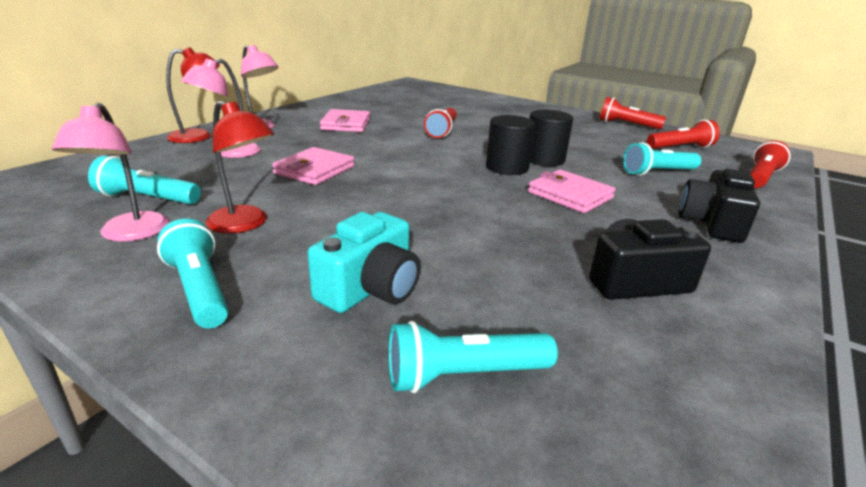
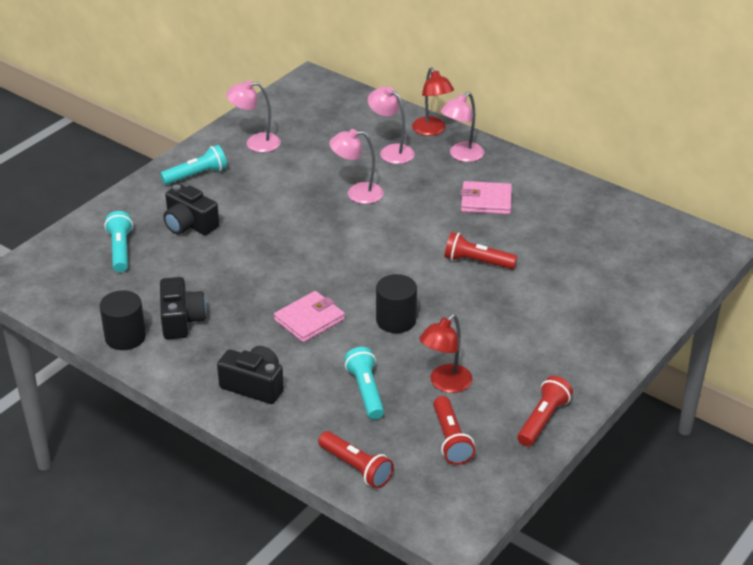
camera: 95 degrees right, 10 degrees up
turquoise flashlight [88,156,201,204] -> none
red lamp [206,101,274,233] -> red lamp moved to [419,314,472,393]
pink wallet [272,147,355,185] -> pink lamp [329,129,384,204]
turquoise camera [308,212,420,313] -> black camera [163,184,219,235]
black cylinder [486,115,536,175] -> black cylinder moved to [99,290,146,350]

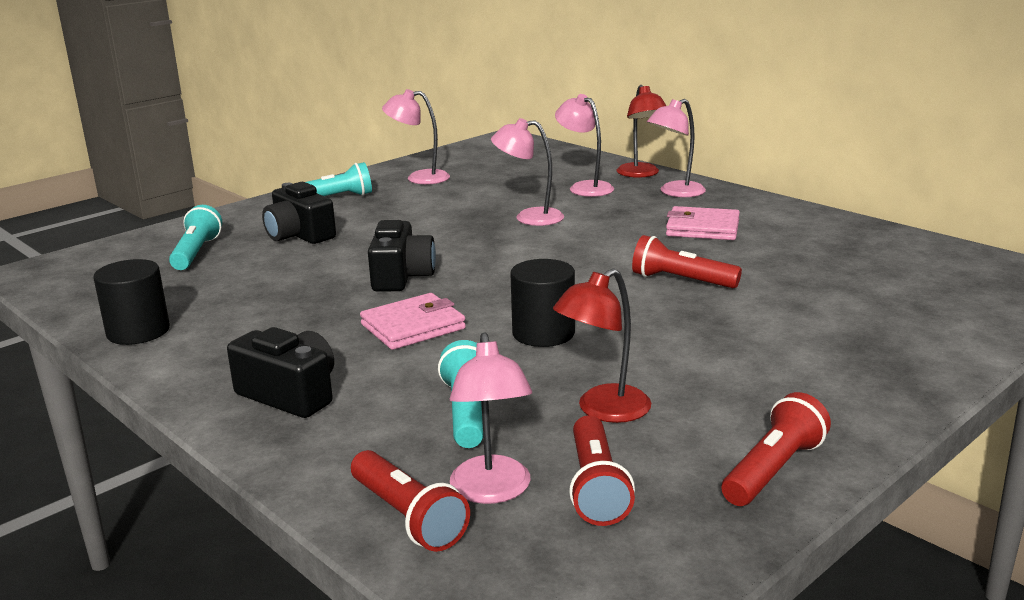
camera: 10 degrees right, 15 degrees down
black camera [160,277,206,339] -> black camera moved to [368,220,436,292]
none -> pink lamp [450,332,532,504]

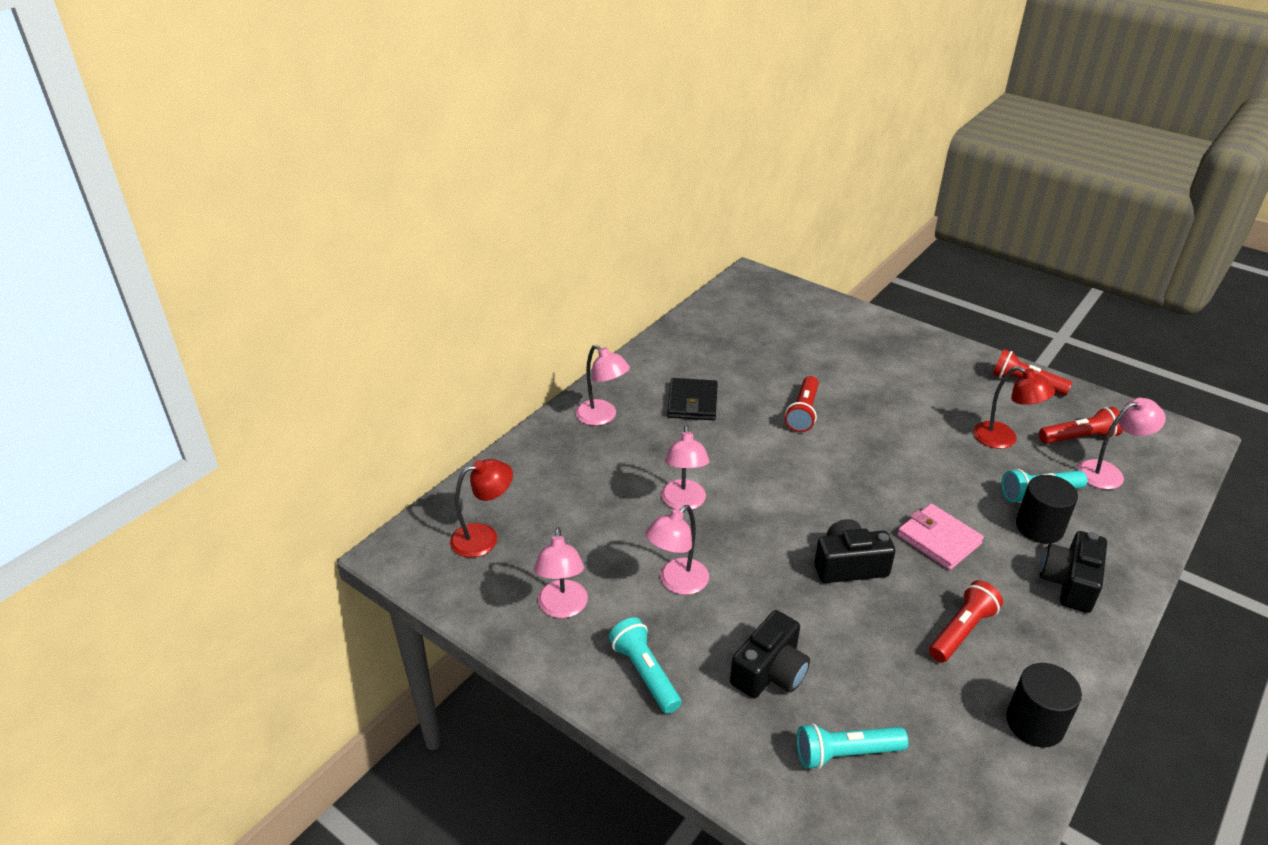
camera: 100 degrees left, 15 degrees up
red flashlight [351,450,470,552] -> red flashlight moved to [929,580,1003,662]
black cylinder [510,259,575,347] -> black cylinder moved to [1016,475,1078,544]
pink lamp [555,94,614,197] -> pink lamp moved to [645,505,709,595]
red lamp [616,85,666,178] -> red lamp moved to [450,459,513,558]
pink wallet [666,206,740,240] -> black wallet [667,378,718,420]

